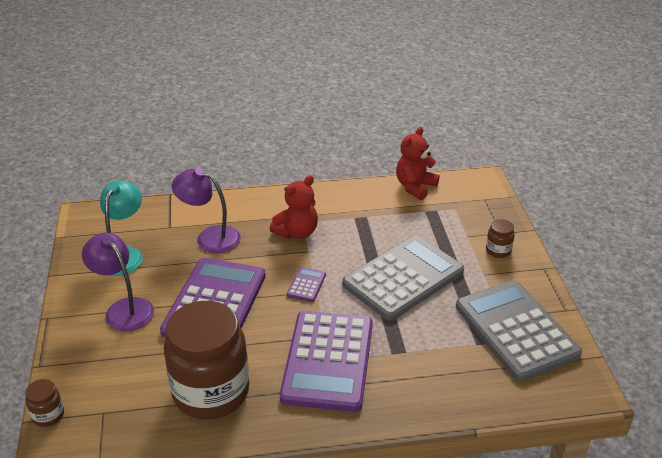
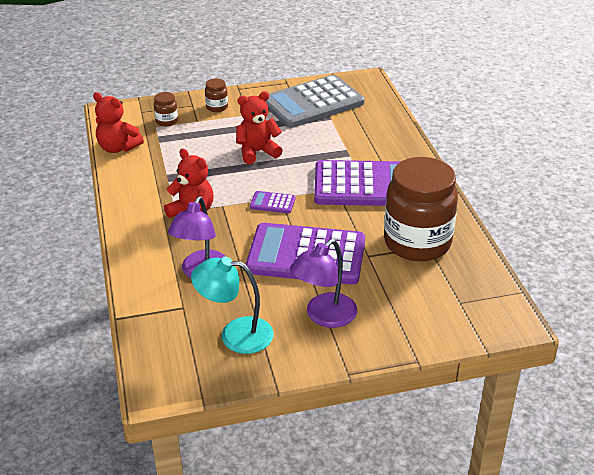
camera: 95 degrees left, 0 degrees up
brown jar [25,379,64,427] -> brown jar moved to [154,92,178,126]
grey calculator [342,235,464,321] -> red teddy bear [236,91,283,164]

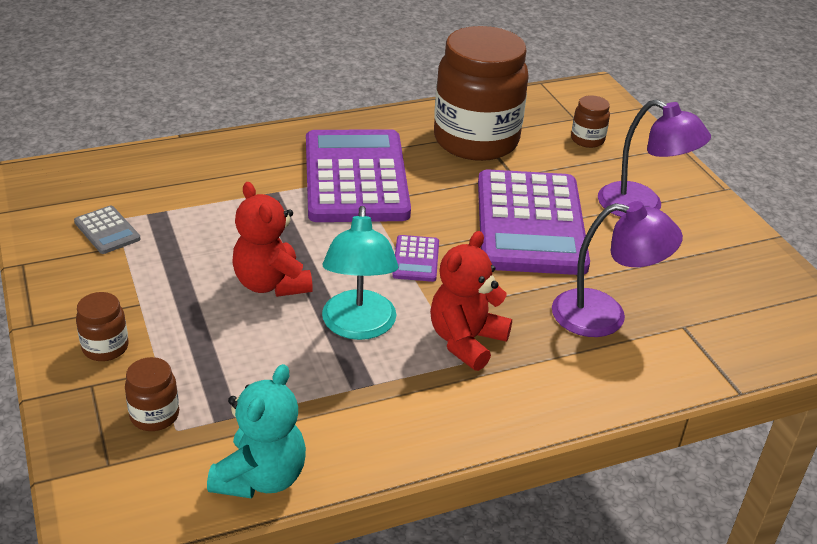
camera: 100 degrees left, 0 degrees up
red teddy bear [93,92,144,153] -> turquoise teddy bear [207,364,306,498]
turquoise lamp [191,257,274,354] -> turquoise lamp moved to [322,206,399,340]
grey calculator [266,75,365,128] -> grey calculator [74,206,141,254], size x0.40
none -> brown jar [571,95,610,148]

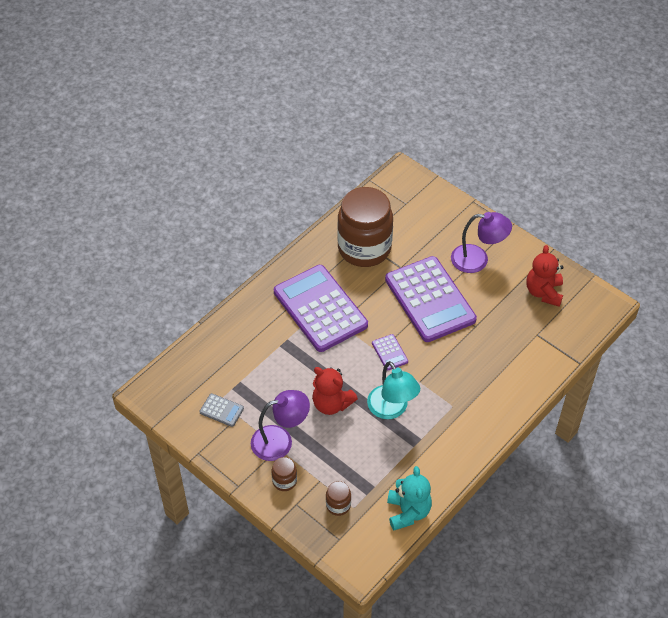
camera: 25 degrees left, 15 degrees up
red teddy bear [430,231,512,371] -> red teddy bear moved to [526,245,564,307]
purple lamp [552,201,683,337] -> purple lamp moved to [251,390,310,461]
brown jar [571,95,610,148] -> none

